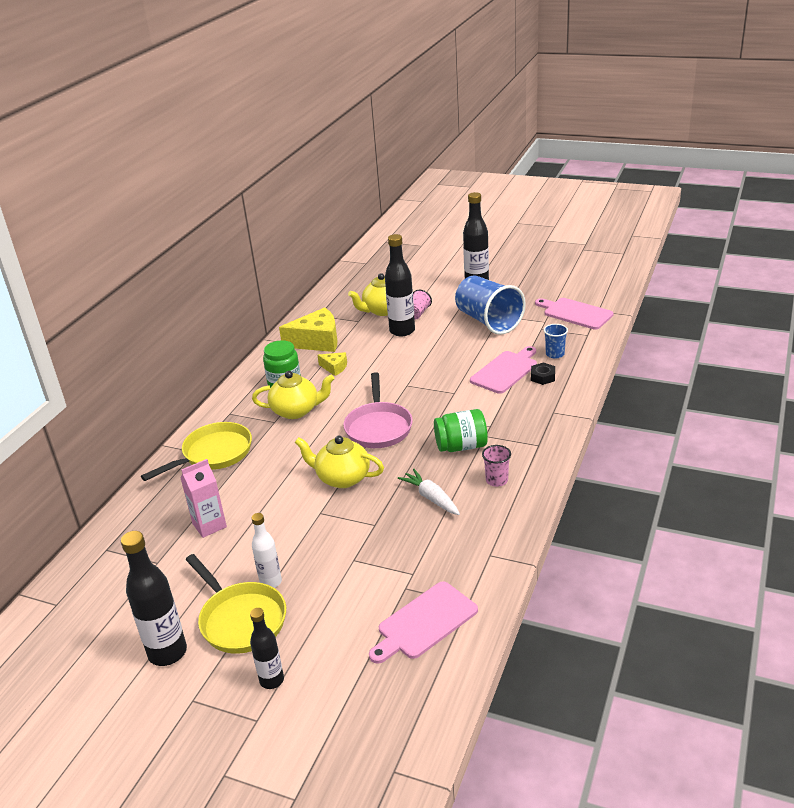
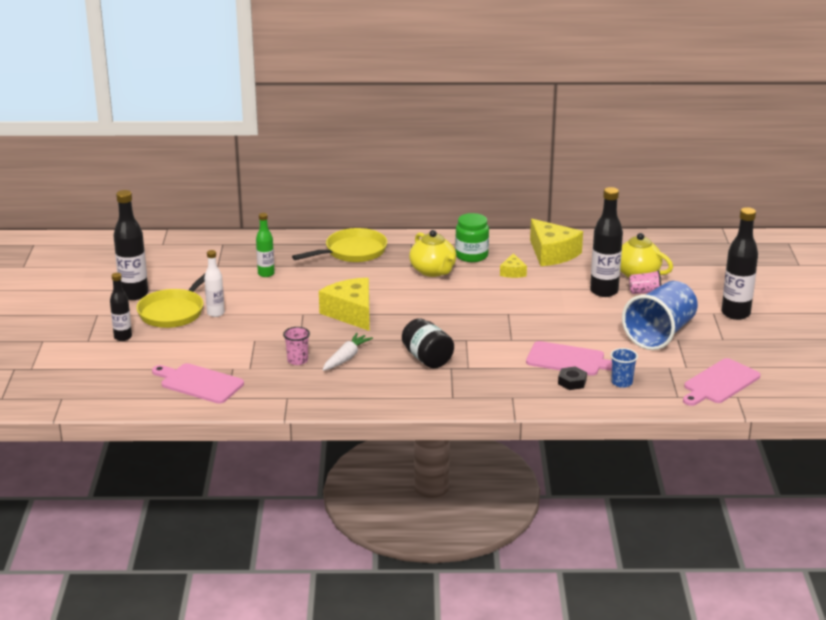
camera: 65 degrees right, 5 degrees down
yellow pan [141,422,252,481] -> yellow pan turned 60 degrees counterclockwise [292,228,387,262]
pink carton [180,459,227,538] -> green bottle [256,213,275,277]
yellow teapot [295,436,384,488] -> yellow cheese [319,278,370,331]
pink pan [343,372,413,448] -> none
green jar [434,409,488,452] -> black jar [402,318,454,368]
pink cup [482,445,511,487] -> pink cup moved to [283,327,310,365]
pink cutting board [535,298,613,329] -> pink cutting board turned 150 degrees counterclockwise [683,358,760,406]

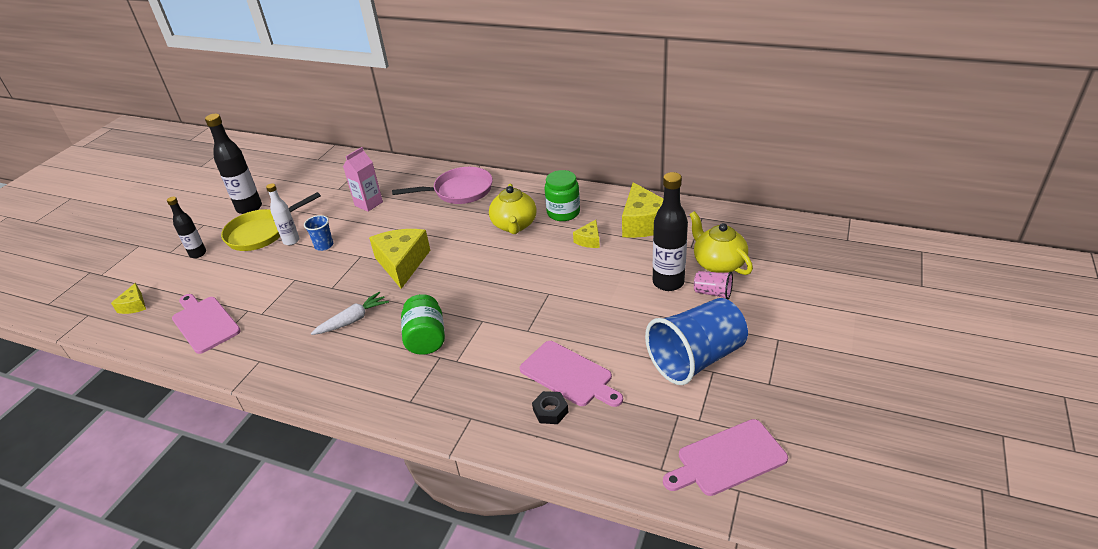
camera: 25 degrees right, 10 degrees up
green bottle [256,213,275,277] -> pink carton [343,147,383,212]
pink cup [283,327,310,365] -> none
yellow pan [292,228,387,262] -> pink pan [392,167,493,204]
black jar [402,318,454,368] -> green jar [401,294,445,355]
blue cup [610,348,638,388] -> blue cup moved to [304,215,333,251]
black bottle [721,207,758,320] -> none
none -> yellow cheese [111,283,146,314]

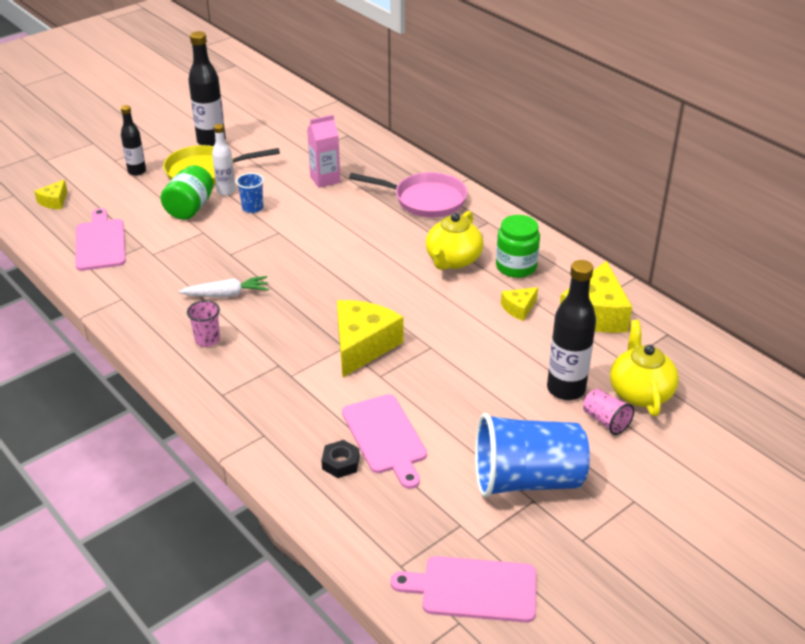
camera: 25 degrees right, 0 degrees up
yellow cheese [369,229,430,289] -> yellow cheese moved to [337,300,403,377]
green jar [401,294,445,355] -> green jar moved to [160,165,214,220]
none -> pink cup [187,300,220,347]

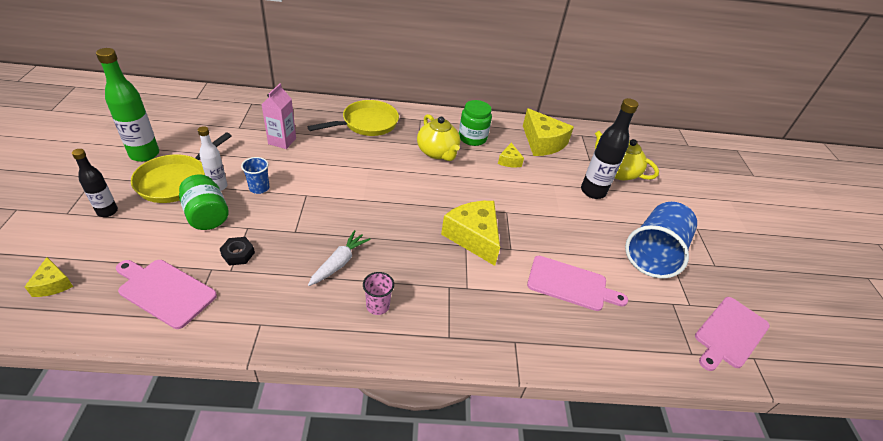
camera: 55 degrees left, 5 degrees up
black bottle [188,31,226,146] -> green bottle [96,48,159,162]
black nut [321,440,360,478] -> black nut moved to [220,237,255,266]
pink pan [349,172,468,217] -> yellow pan [307,100,399,136]
pink cup [583,389,634,435] -> none

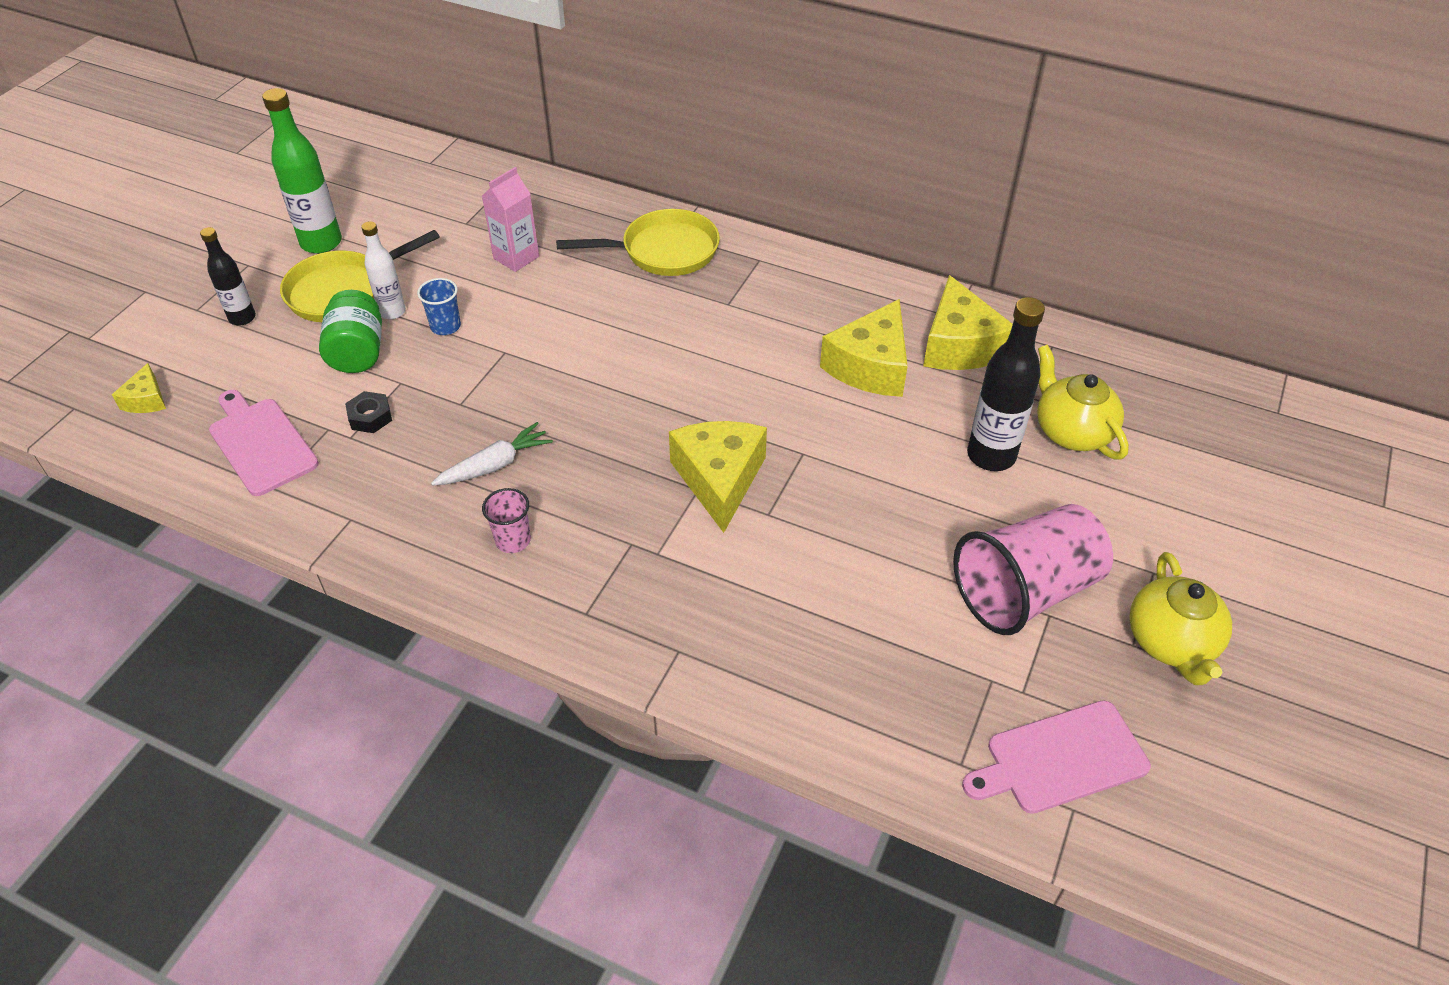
camera: 30 degrees right, 5 degrees up
yellow teapot [417,114,461,161] -> yellow teapot moved to [1130,552,1232,685]
green jar [459,100,492,146] -> none
yellow cheese [498,143,524,167] -> yellow cheese [820,299,908,397], size x2.01
pink cutting board [527,256,628,311] -> none
blue cup [625,202,697,278] -> pink cup [953,504,1113,635]

